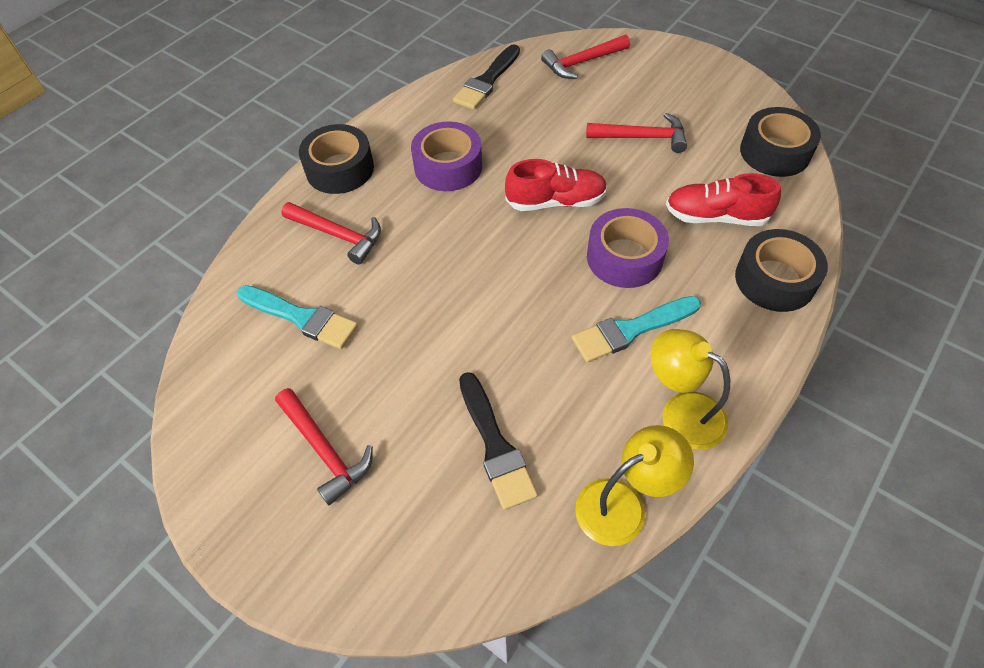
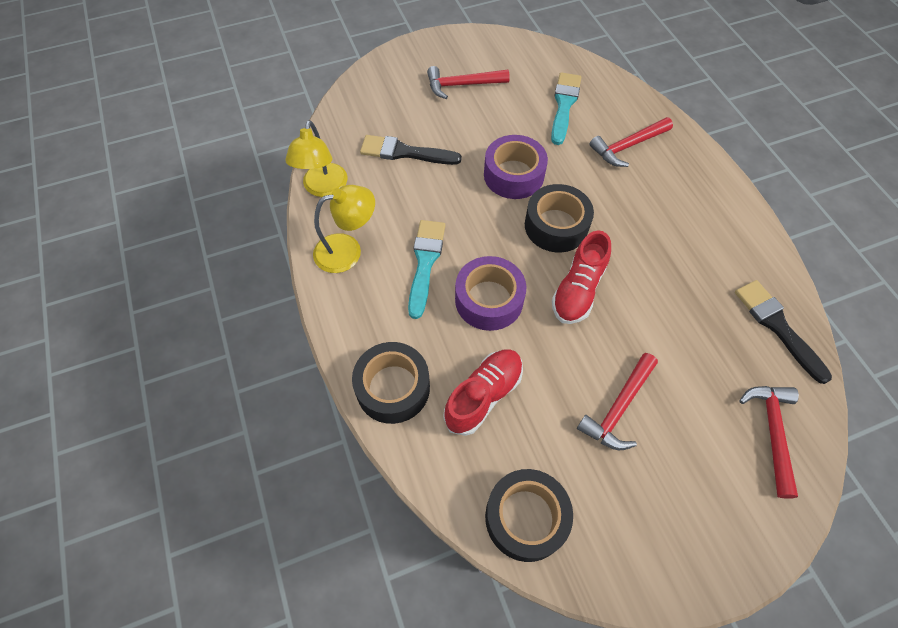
camera: 120 degrees right, 5 degrees up
turquoise brush [237,285,358,349] -> turquoise brush turned 135 degrees clockwise [551,72,581,145]
black tape [299,124,374,194] -> black tape moved to [525,184,594,252]
purple tape [411,121,482,191] -> purple tape moved to [484,135,548,199]

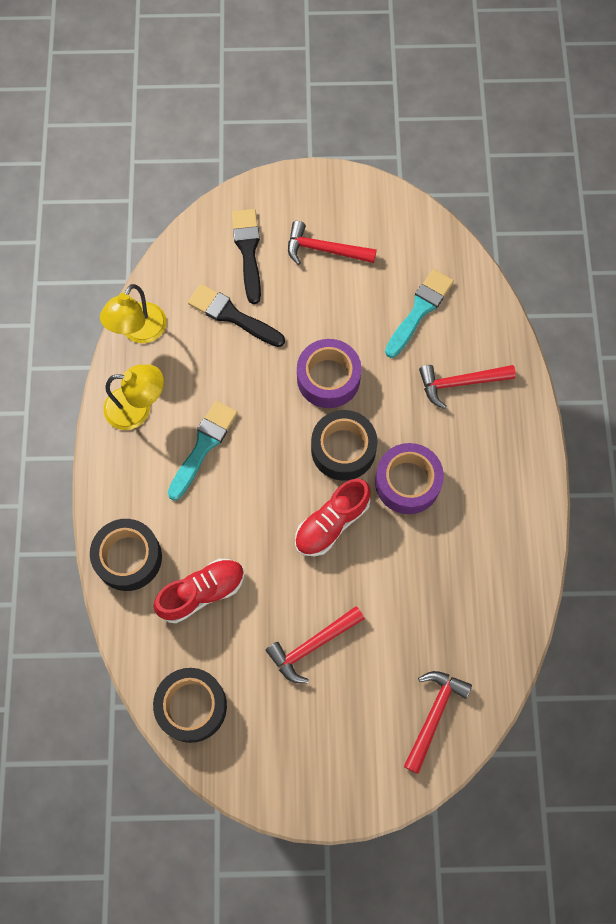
camera: 20 degrees right, 10 degrees up
purple tape [455,256,526,331] -> purple tape moved to [375,443,444,514]
black brush [735,280,832,384] -> black brush moved to [232,209,261,304]

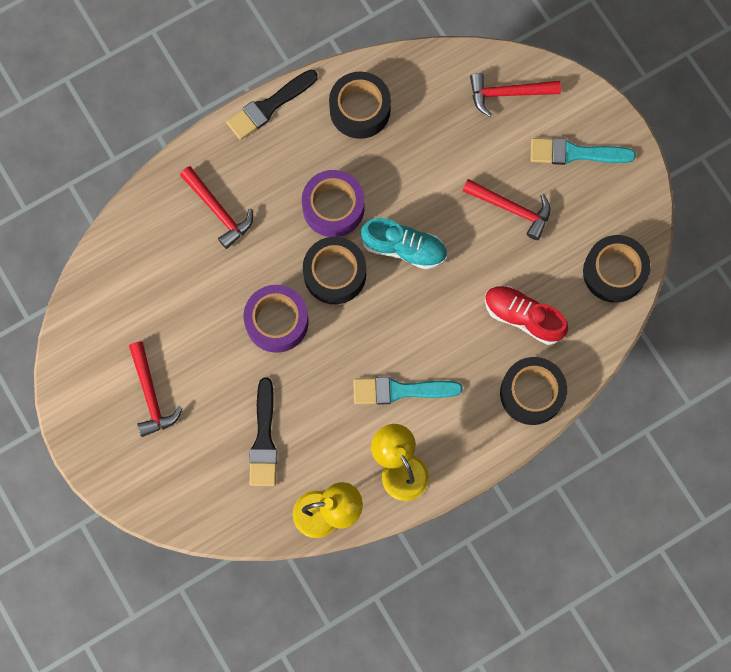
camera: 120 degrees left, 5 degrees up
black brush [232,209,261,304] -> black brush moved to [226,70,318,140]
red shoe [295,479,371,556] -> turquoise shoe [361,218,447,269]
turquoise brush [385,269,454,358] -> turquoise brush moved to [531,138,636,165]
none -> black tape [329,72,391,139]

